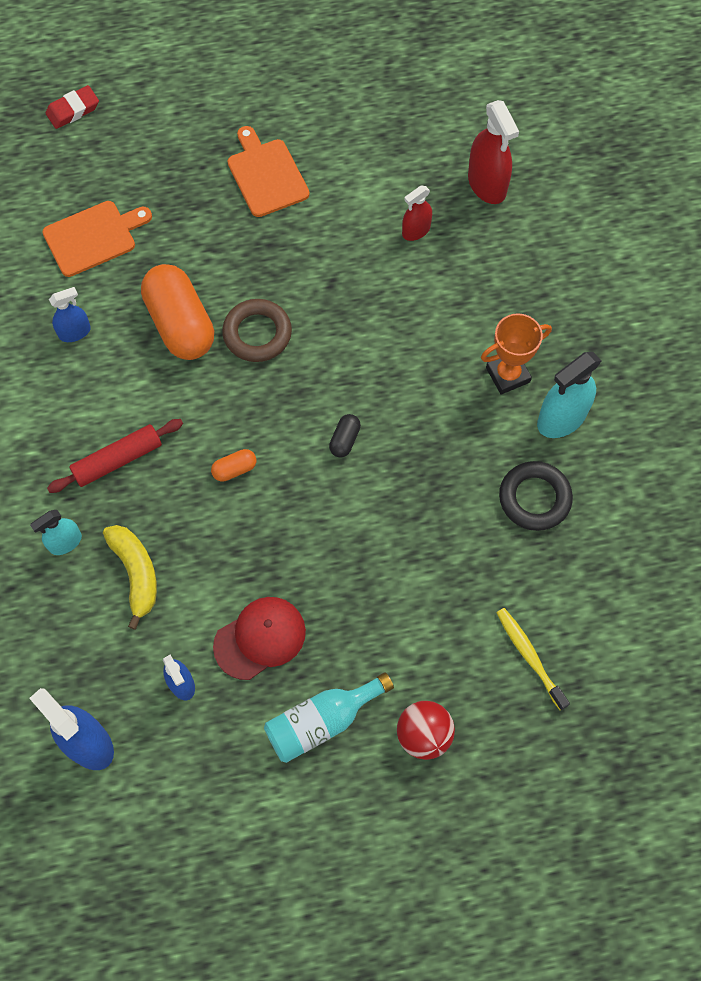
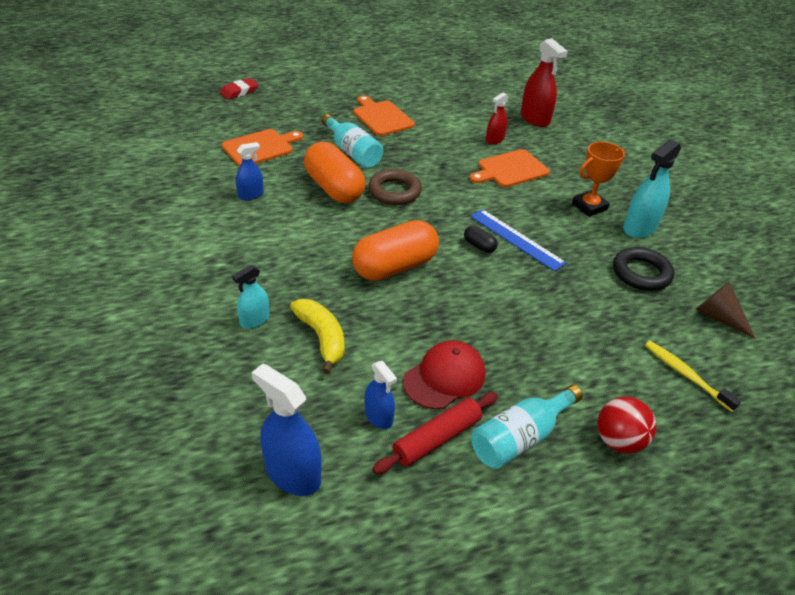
camera: 10 degrees left, 25 degrees down
red rolling pin [47,419,183,493] -> red rolling pin moved to [372,392,498,474]
orange capsule [211,449,257,482] -> orange capsule [352,220,439,281], size x2.34
black capsule [329,414,361,457] -> black capsule turned 60 degrees counterclockwise [464,226,498,253]
none -> turquoise bottle [322,114,383,168]
none -> orange cutting board [470,149,550,187]
none -> blue ruler [470,209,566,271]
none -> brown cone [696,282,756,339]

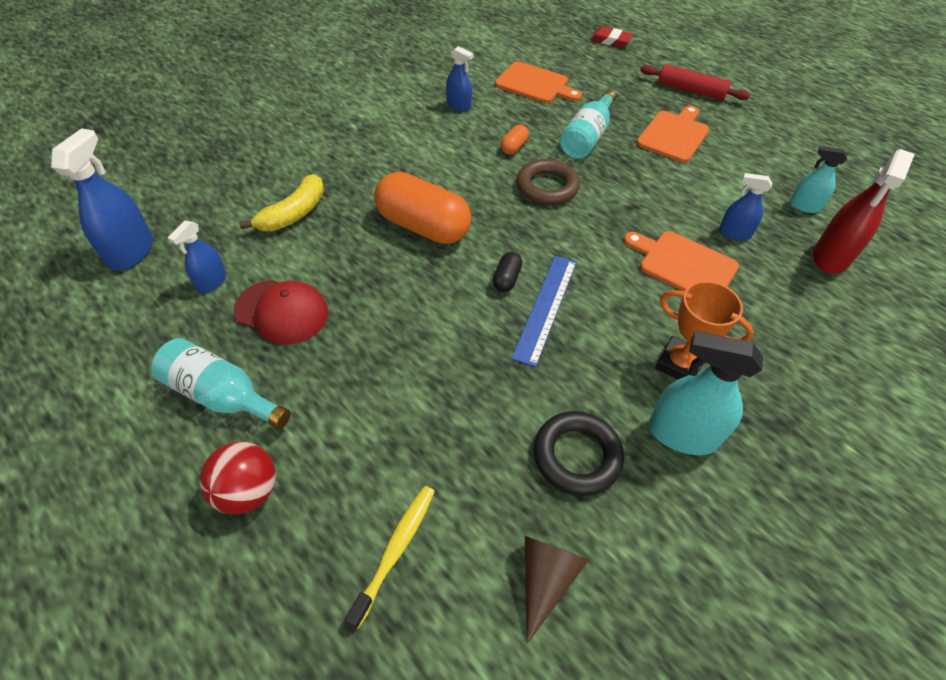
camera: 65 degrees right, 10 degrees up
turquoise spray bottle [232,265,270,329] -> turquoise spray bottle moved to [790,146,847,213]
orange capsule [304,142,365,203] -> orange capsule [501,124,529,154], size x0.43
red rolling pin [372,392,498,474] -> red rolling pin moved to [640,64,750,100]
red spray bottle [486,93,509,144] -> blue spray bottle [719,173,772,241]

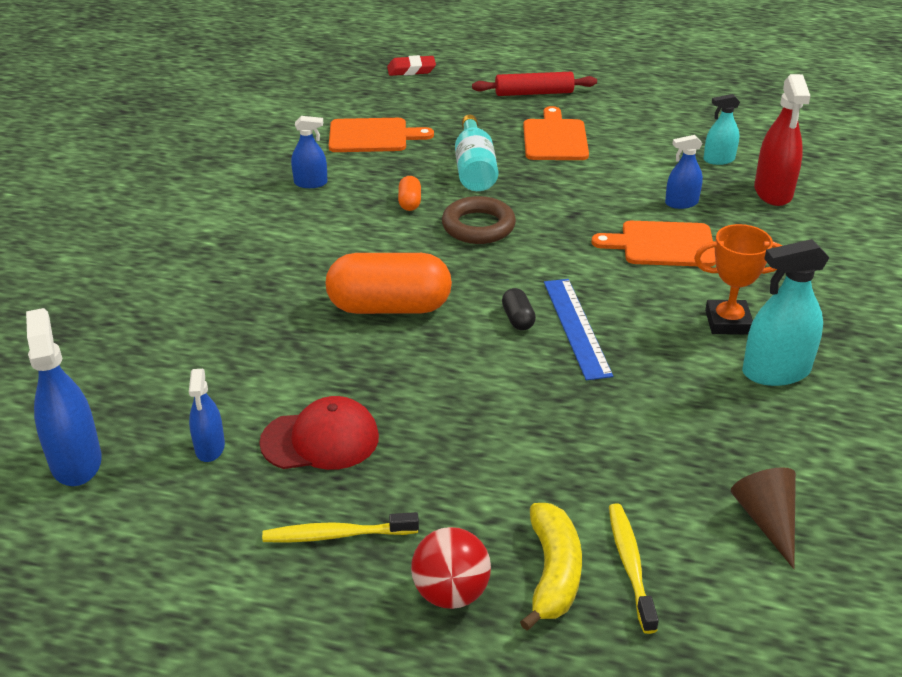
camera: 30 degrees left, 15 degrees down
turquoise bottle [151,338,291,429] -> yellow toothbrush [262,512,419,543]
yellow banana [239,174,324,231] -> yellow banana moved to [520,503,582,630]
black ring [533,411,624,496] -> none

